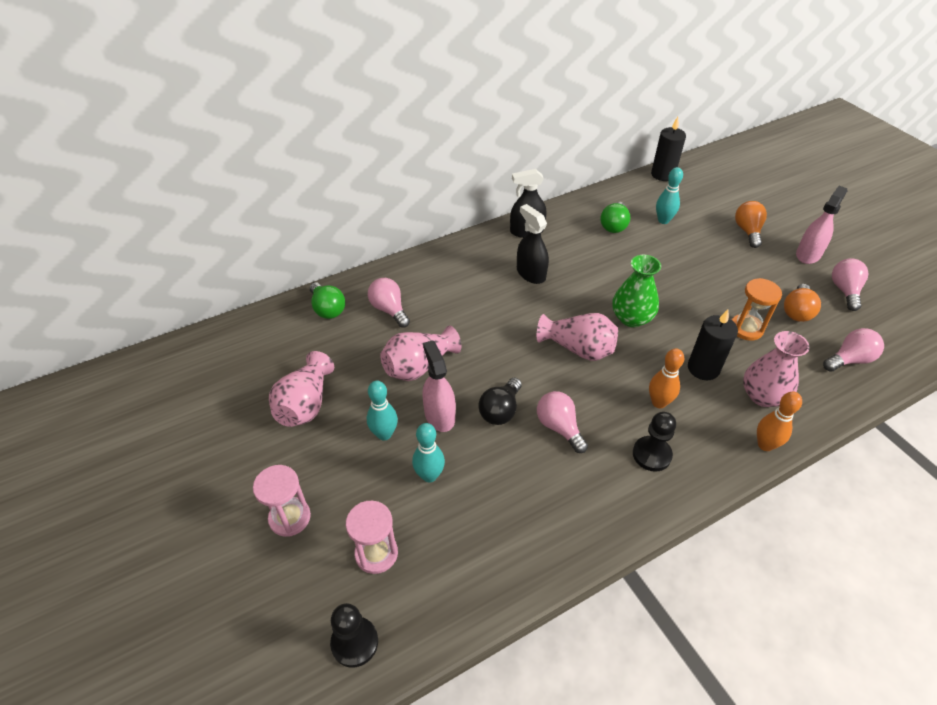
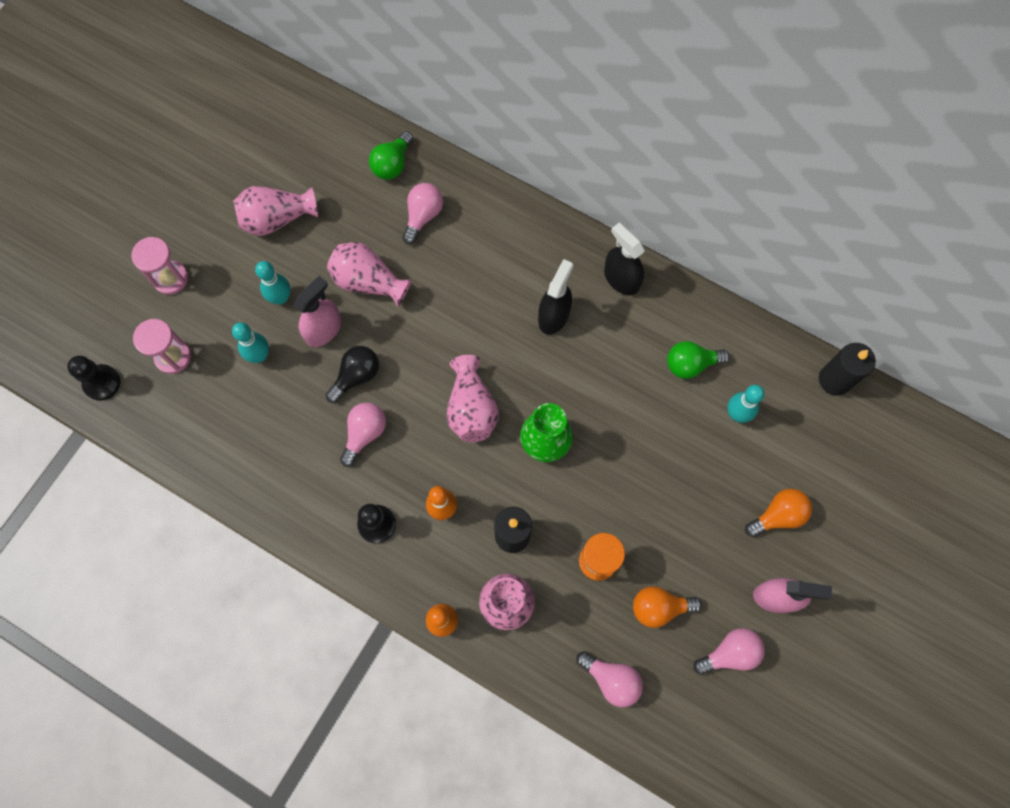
camera: 60 degrees right, 25 degrees up
black light bulb [478,377,522,425] -> black light bulb turned 135 degrees clockwise [326,346,379,403]

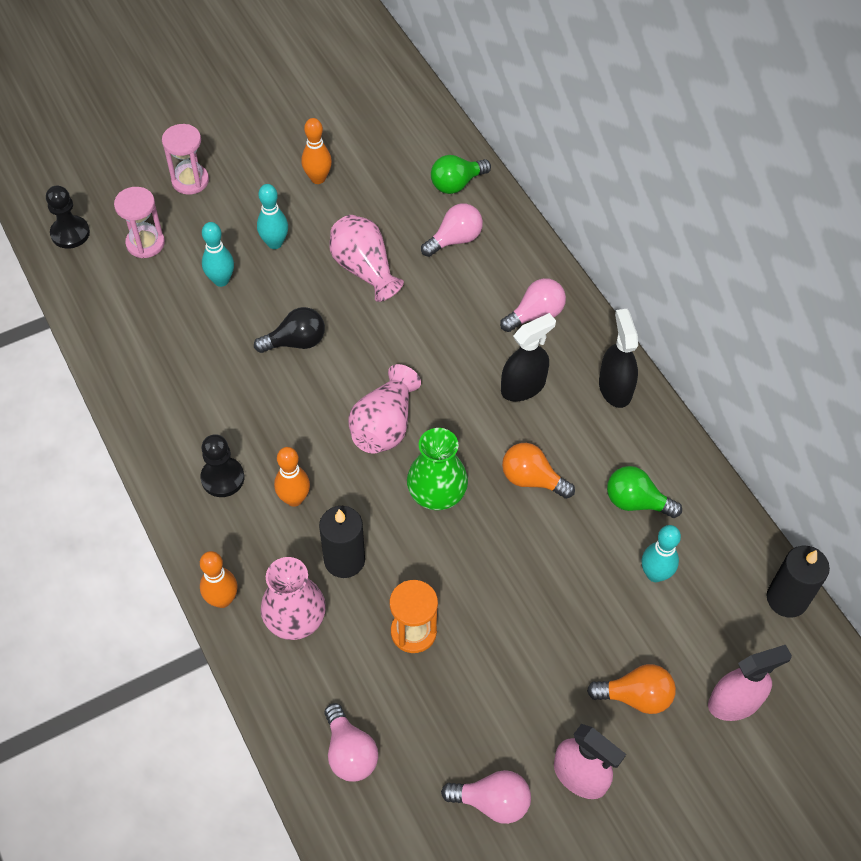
camera: 30 degrees right, 15 degrees down
pink vase [233,186,318,236] -> orange bowling pin [302,118,332,184]
pink spray bottle [293,276,341,347] -> pink spray bottle moved to [708,645,792,721]
pink light bulb [340,402,386,467] -> pink light bulb moved to [500,278,566,332]
orange light bulb [633,586,702,628] -> orange light bulb moved to [502,443,575,499]

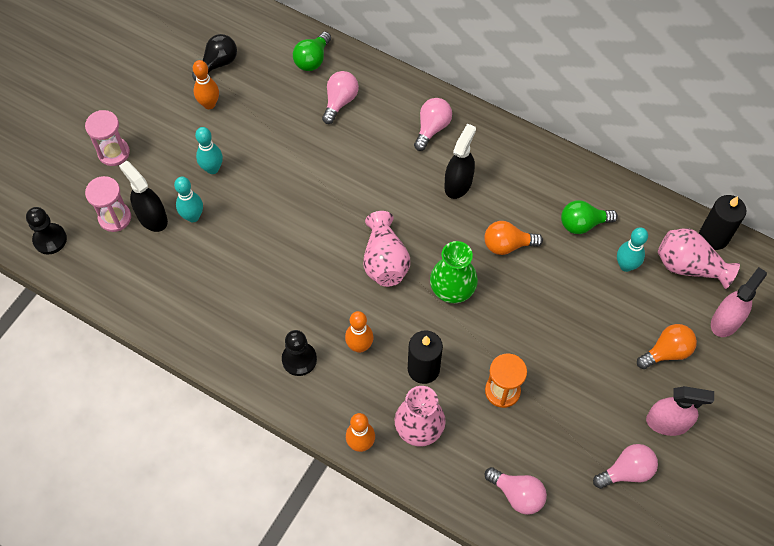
camera: 30 degrees left, 5 degrees up
black light bulb [254,307,325,353] -> black light bulb moved to [192,34,237,81]
pink vase [329,215,404,302] -> pink vase moved to [658,228,740,289]
black spray bottle [599,309,638,408] -> black spray bottle moved to [119,161,168,232]

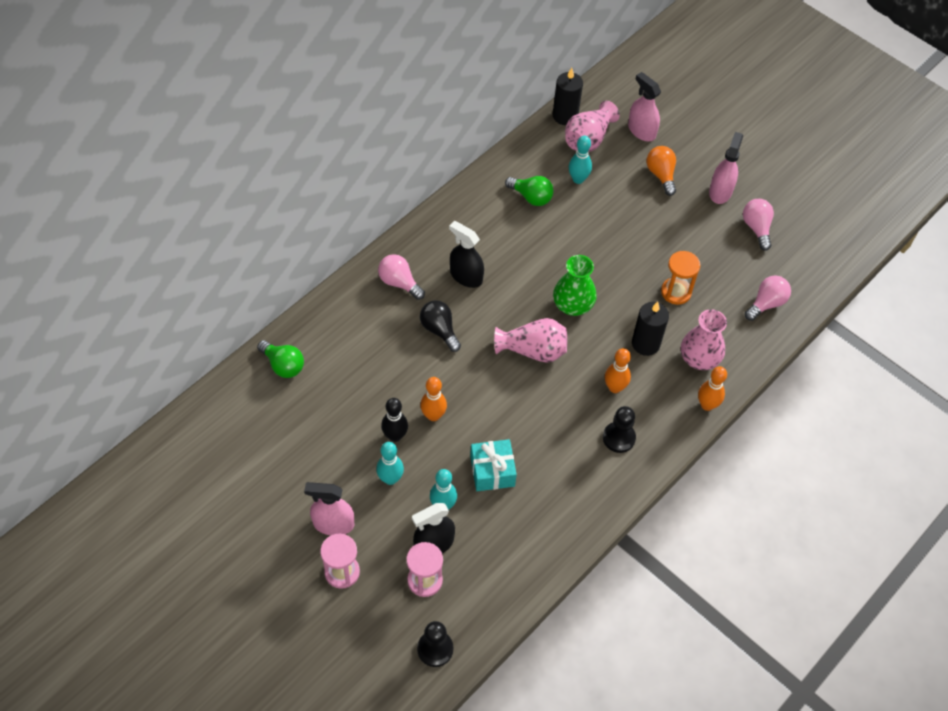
camera: 80 degrees left, 5 degrees down
black light bulb [192,34,237,81] -> black light bulb moved to [420,300,461,352]
orange bowling pin [193,60,219,109] -> orange bowling pin moved to [420,377,447,421]
pink light bulb [322,71,359,124] -> none
orange light bulb [484,221,543,255] -> none
green light bulb [561,200,618,234] -> green light bulb turned 60 degrees counterclockwise [505,176,554,206]
none -> pink spray bottle [304,482,354,535]
none -> black bowling pin [381,398,408,442]
none -> turquoise gift [470,439,517,491]

